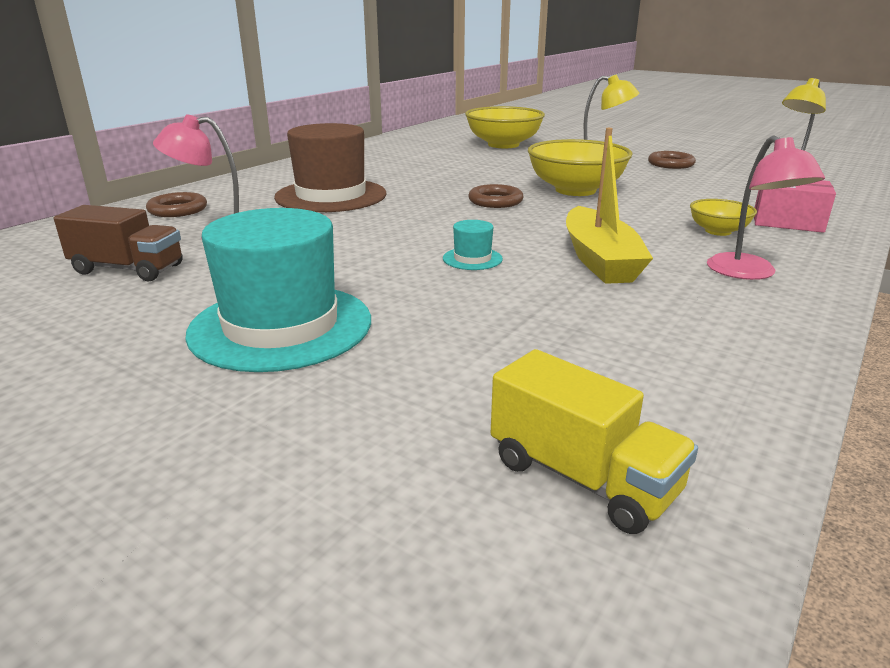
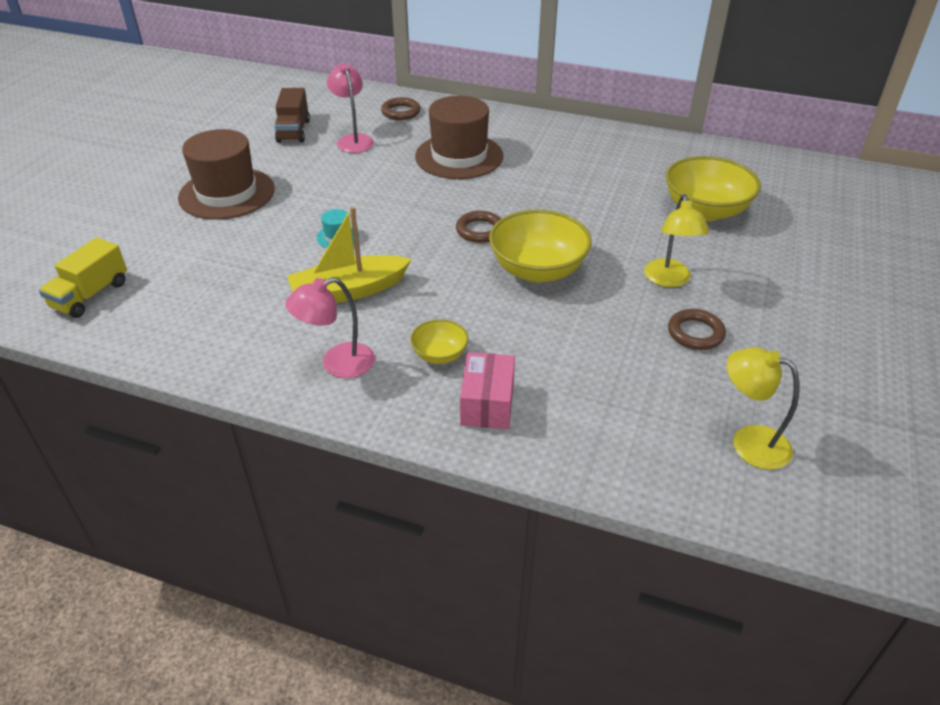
camera: 75 degrees right, 15 degrees up
turquoise hat [185,208,371,372] -> brown hat [178,129,275,220]

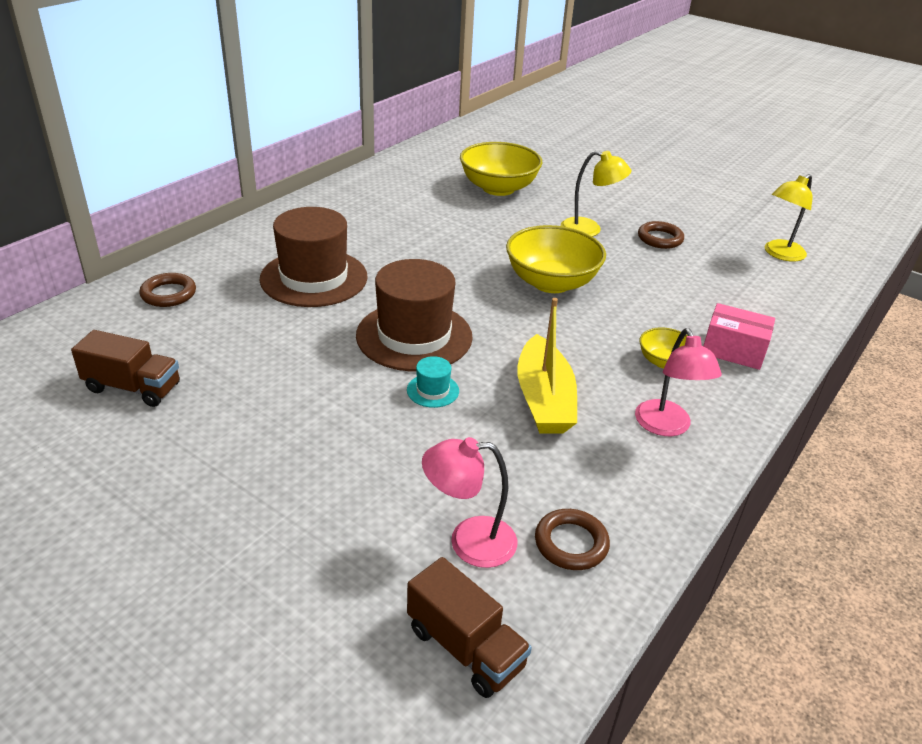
camera: 75 degrees left, 5 degrees down
yellow truck [39,237,127,318] -> brown truck [407,557,532,698]
brown hat [178,129,275,220] -> brown hat moved to [356,259,473,371]
pink lamp [327,63,374,153] -> pink lamp moved to [422,437,518,568]
brown ring [456,211,501,243] -> brown ring moved to [535,509,610,570]

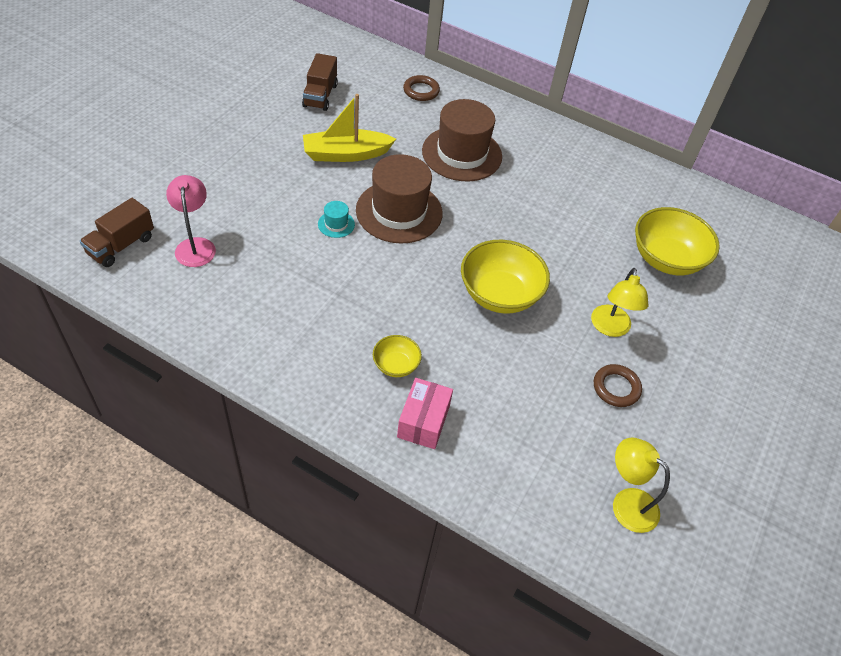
camera: 80 degrees right, 15 degrees up
yellow boat [517,298,577,434] -> yellow boat moved to [303,94,396,162]
brown ring [535,509,610,570] -> none
pink lamp [635,328,722,436] -> none

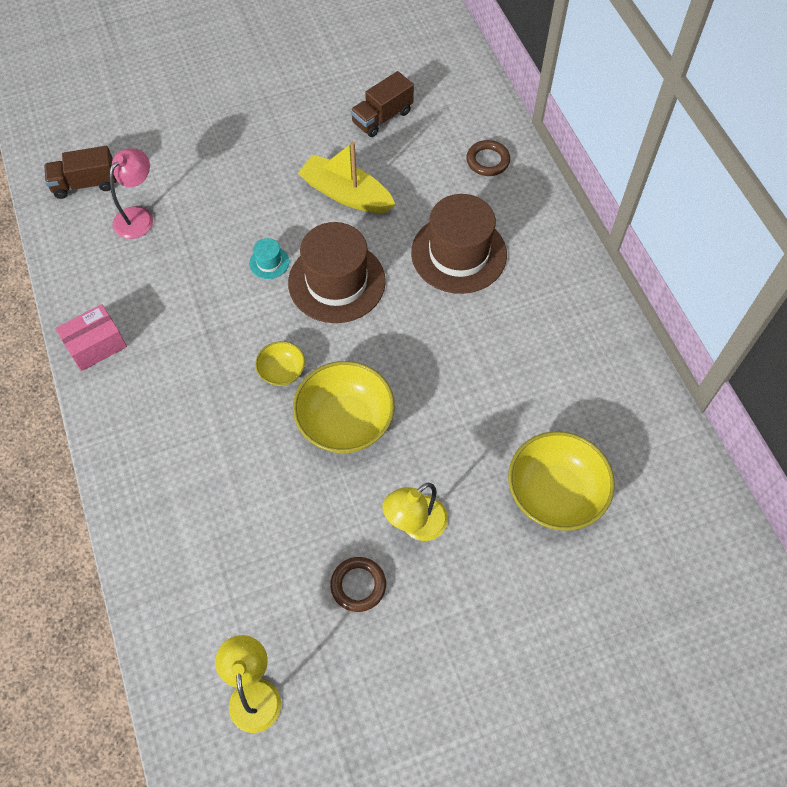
camera: 45 degrees right, 10 degrees up
yellow bowl [373,335,422,377] -> yellow bowl moved to [255,341,305,386]
pink box [397,378,453,449] -> pink box moved to [55,304,127,371]

